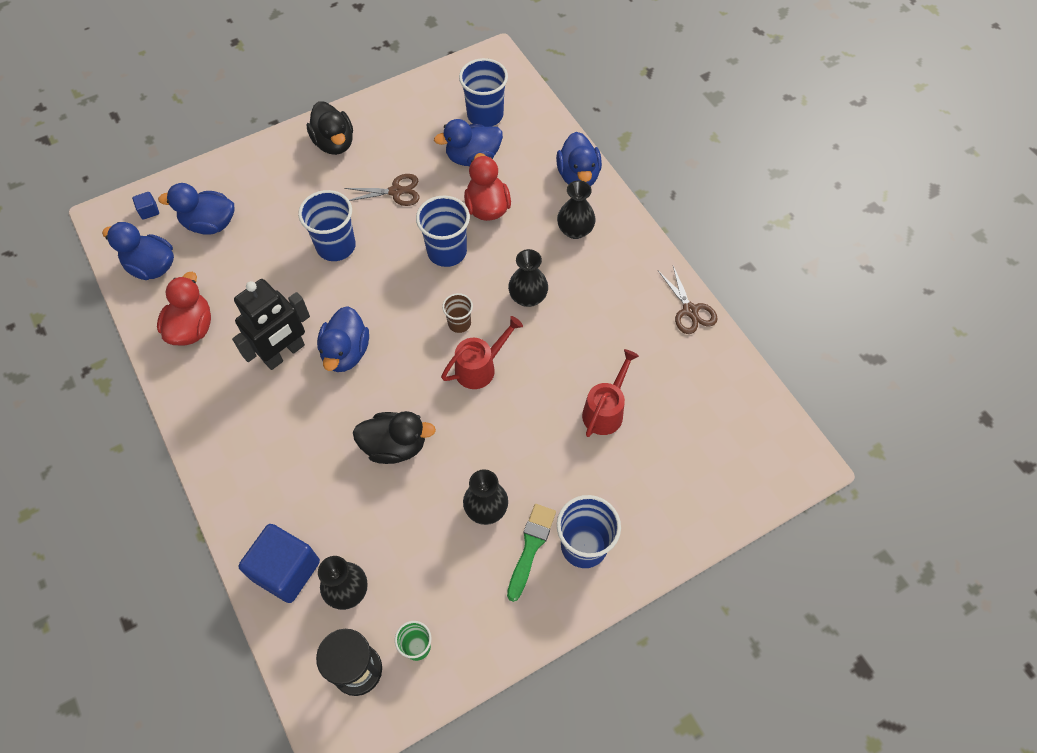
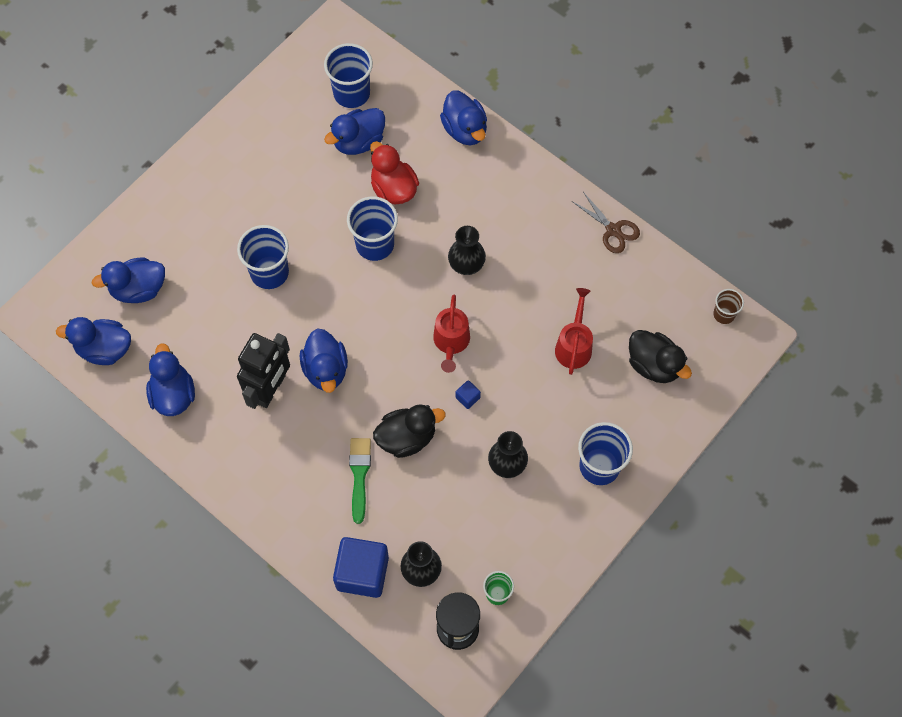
camera: 20 degrees left, 5 degrees up
blue cube [132,192,159,220] -> blue cube moved to [456,380,481,409]
red duck [157,272,211,345] -> blue duck [146,343,195,416]
black duck [306,101,353,155] -> black duck moved to [629,330,692,383]
brown scissors [344,174,420,206] -> none
red watering can [441,316,523,389] -> red watering can turned 150 degrees clockwise [433,295,470,373]
brown cup [442,293,473,333] -> brown cup moved to [713,289,744,324]
green brush [507,504,556,602] -> green brush moved to [349,438,371,524]
black vase [557,180,596,239] -> none

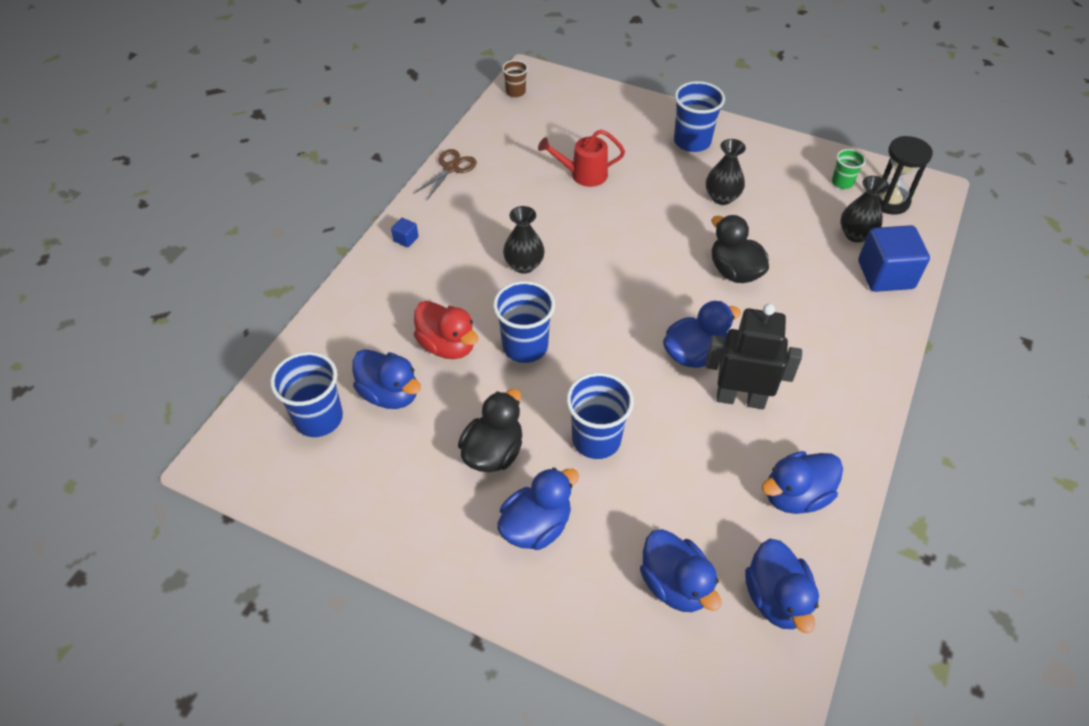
camera: 105 degrees left, 15 degrees down
green brush [349,438,371,524] -> none
red duck [370,141,419,205] -> red duck turned 90 degrees counterclockwise [414,301,478,359]
red watering can [433,295,470,373] -> none
blue duck [440,91,487,145] -> blue duck moved to [497,468,579,550]
blue cube [456,380,481,409] -> blue cube moved to [391,218,418,247]
black duck [629,330,692,383] -> black duck moved to [458,389,522,472]

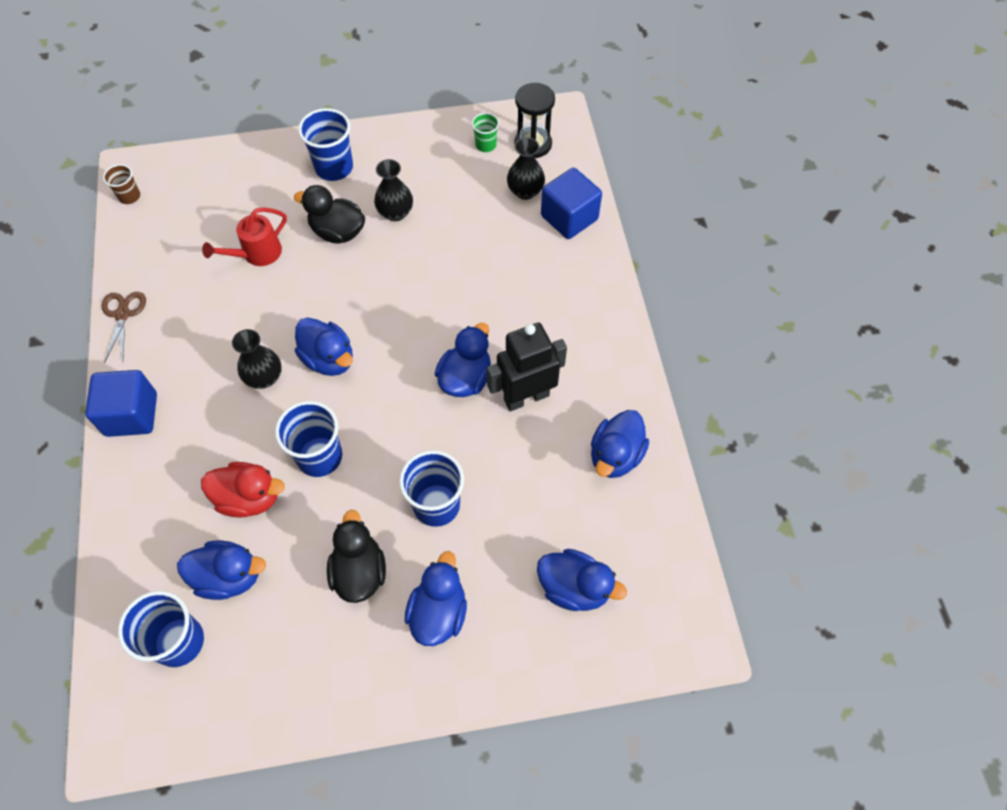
camera: 35 degrees left, 10 degrees up
blue cube [391,218,418,247] -> blue cube [85,370,157,437], size x2.37
black duck [712,215,769,283] -> black duck moved to [294,185,365,244]
blue duck [745,539,819,634] -> blue duck moved to [295,317,353,376]

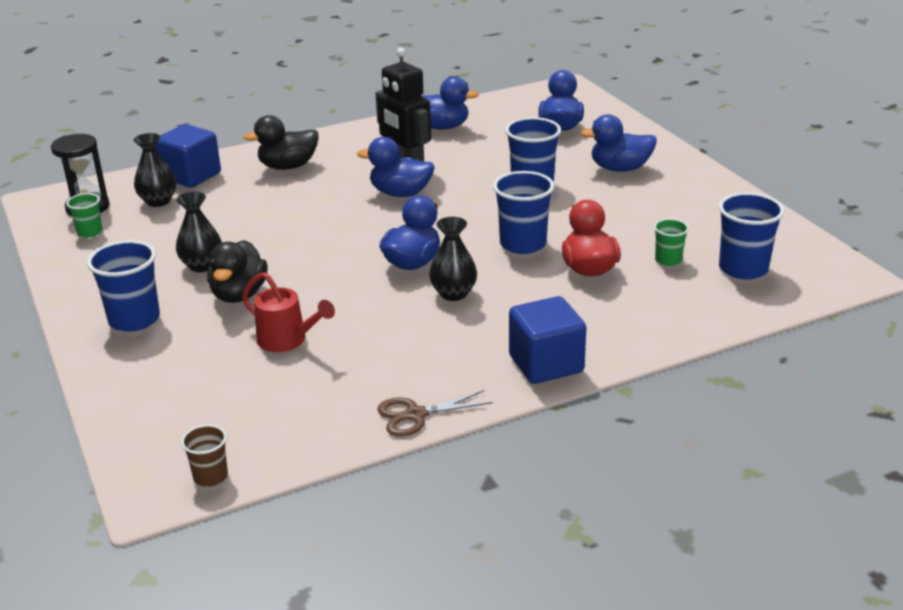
camera: 105 degrees left, 30 degrees down
blue duck [177,541,266,600] -> green cup [654,219,689,266]
black duck [327,510,386,603] -> black duck moved to [244,115,318,170]

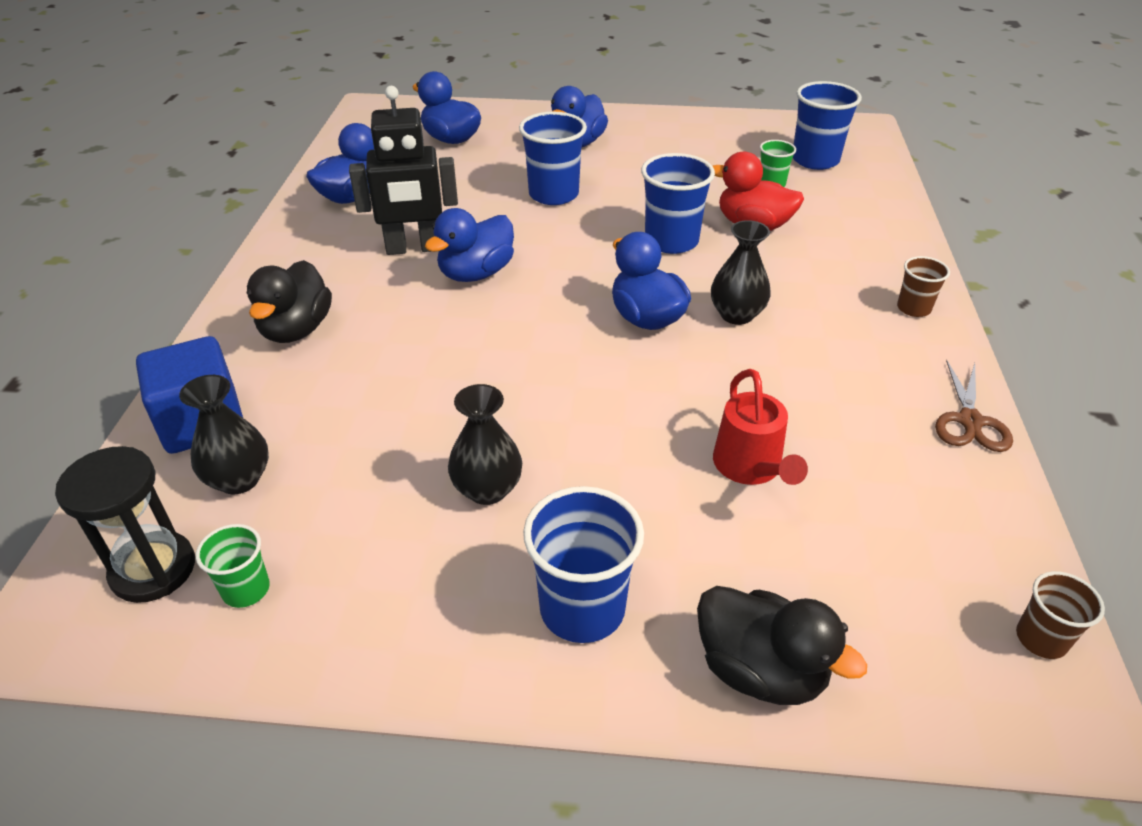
camera: 60 degrees left, 10 degrees up
black duck [207,240,267,303] -> black duck moved to [697,586,867,705]
red watering can [242,272,335,352] -> red watering can turned 105 degrees clockwise [713,369,808,485]
blue cube [509,296,586,384] -> brown cup [897,256,950,317]

